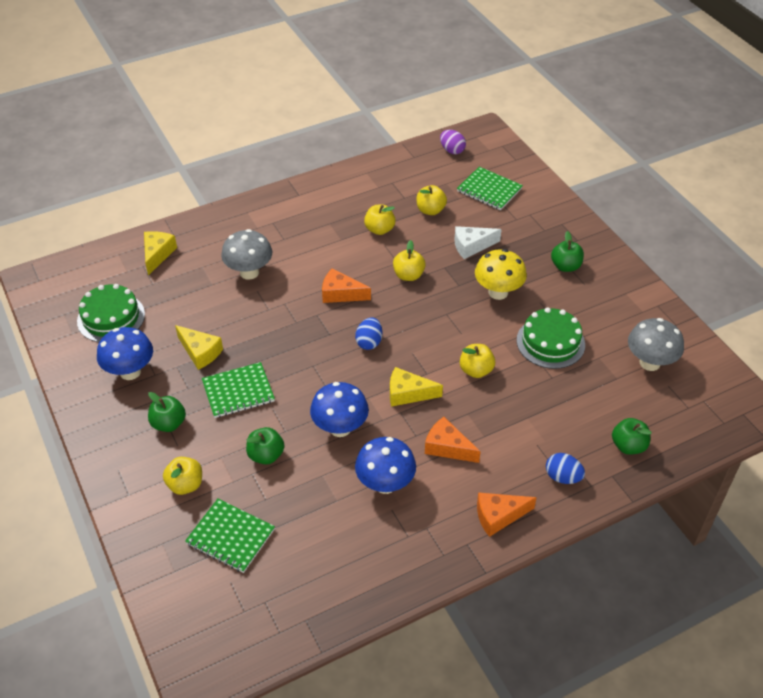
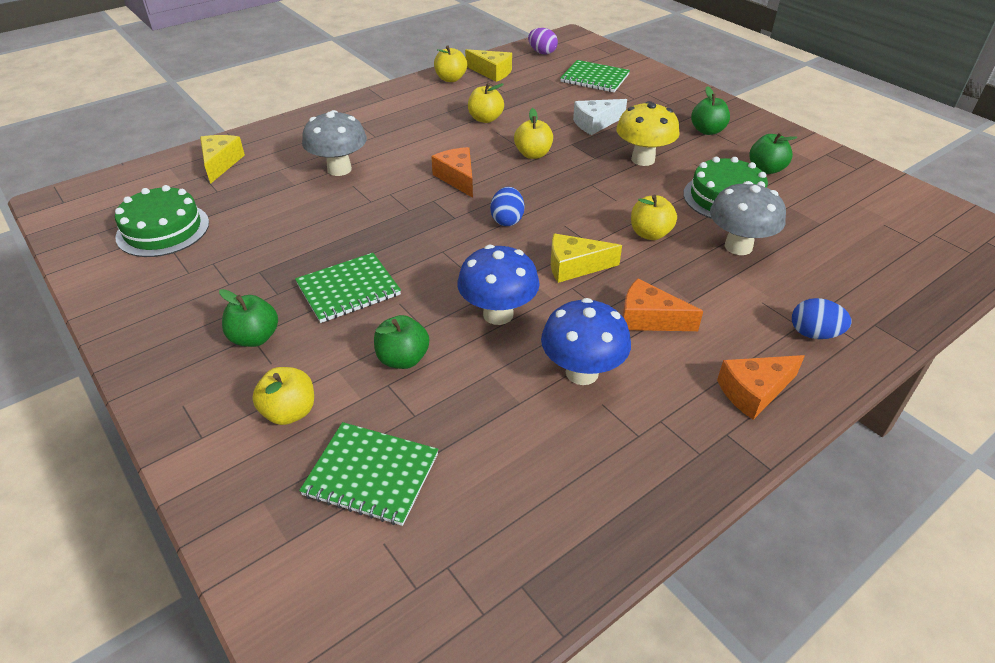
camera: 10 degrees left, 5 degrees down
blue mushroom [97,327,153,380] -> none
yellow cheese [175,325,223,370] -> yellow cheese moved to [465,49,512,82]
orange cheese [322,268,371,303] -> orange cheese turned 60 degrees clockwise [431,147,473,198]
yellow apple [417,185,447,215] -> yellow apple moved to [434,45,467,82]
green apple [612,418,651,455] -> green apple moved to [749,132,797,174]
grey mushroom [628,318,684,371] -> grey mushroom moved to [710,181,786,255]

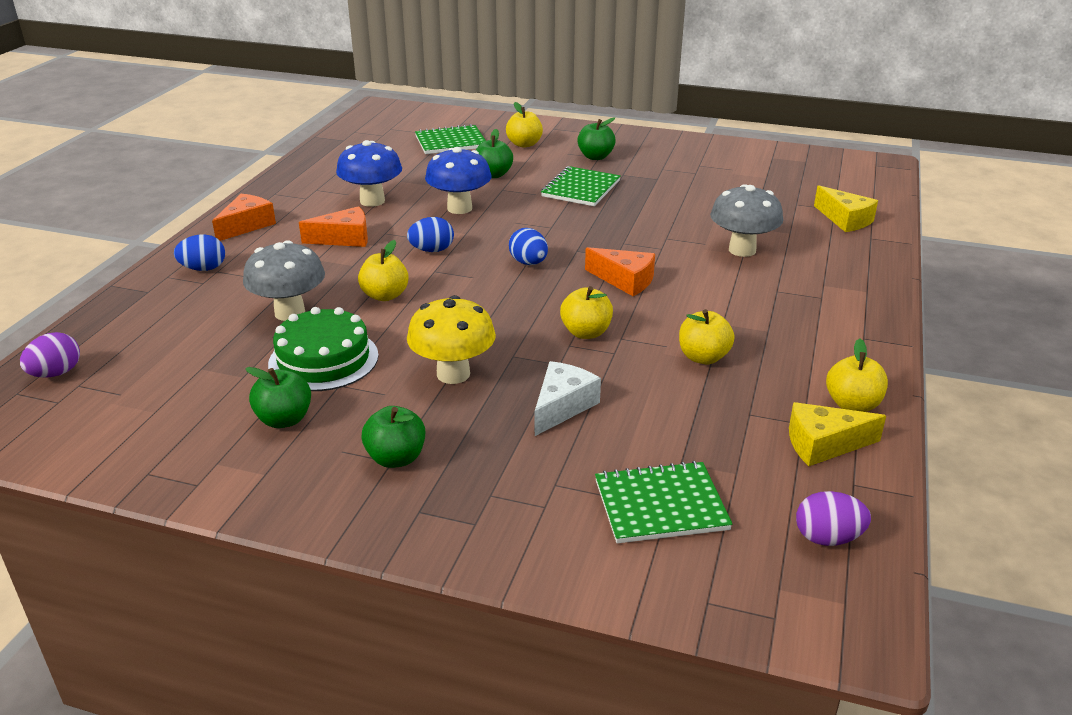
camera: 145 degrees right, 10 degrees down
green cake [115,185,209,257] -> none
yellow cheese [551,233,622,283] -> blue egg [407,217,454,252]
none -> purple egg [20,332,80,378]

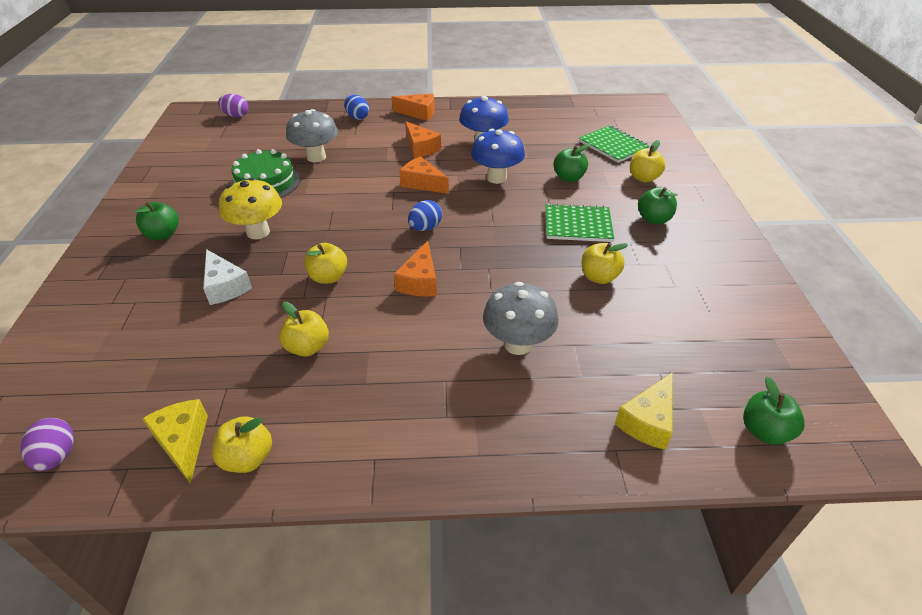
camera: 70 degrees right, 10 degrees up
green apple [245,367,311,428] -> green apple moved to [743,377,805,445]
yellow apple [358,240,409,301] -> yellow apple moved to [582,243,628,284]
blue egg [407,217,454,252] -> orange cheese [399,156,449,194]
white cheese [535,361,601,436] -> white cheese turned 45 degrees clockwise [203,249,252,305]
green notebook [595,461,733,543] -> none

